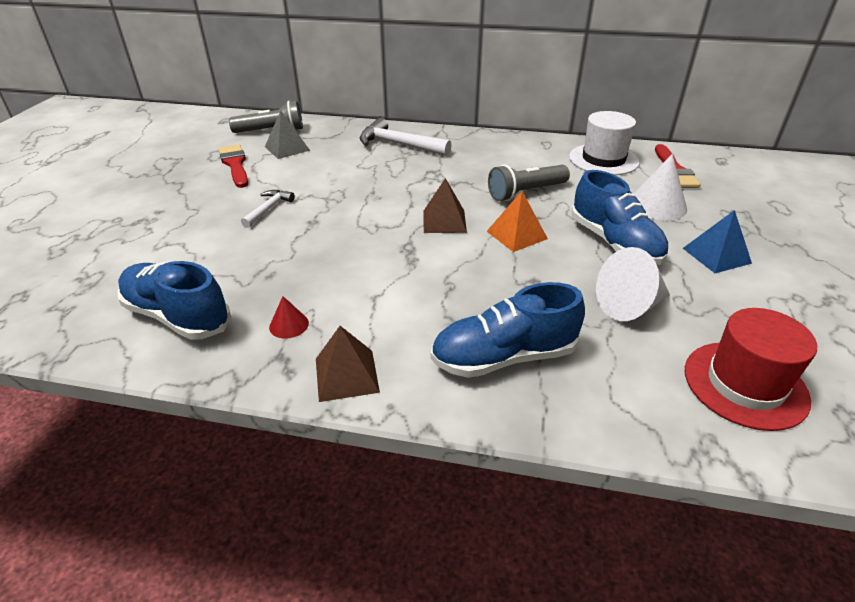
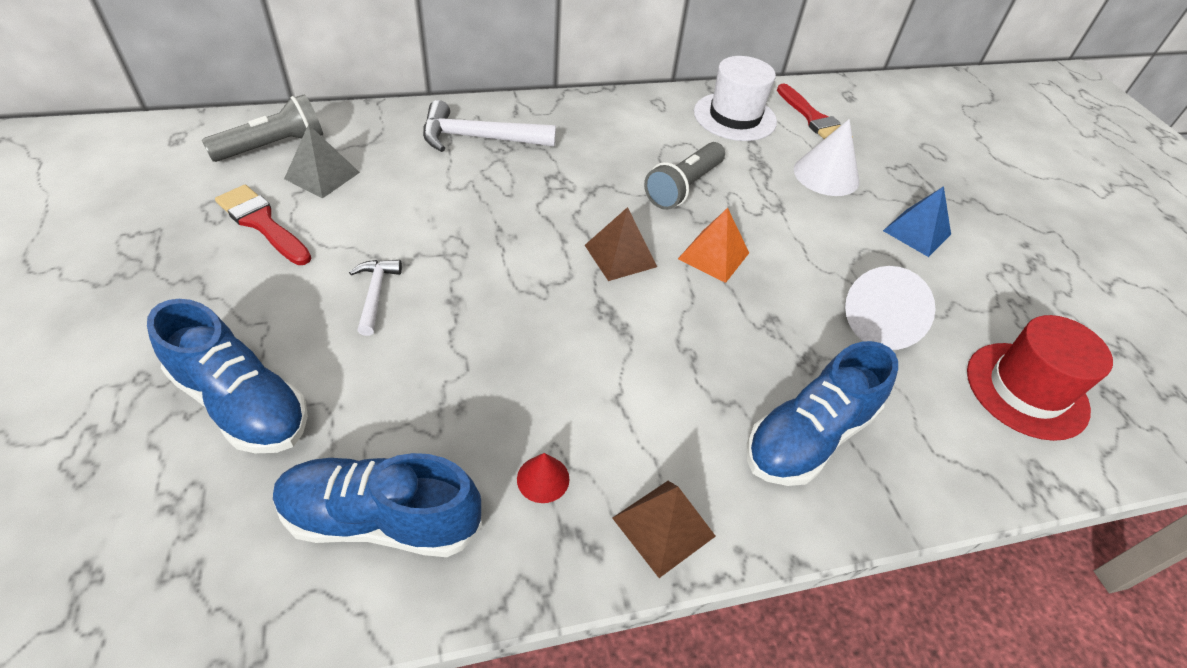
camera: 30 degrees left, 10 degrees up
blue shoe [571,170,669,265] -> blue shoe moved to [147,299,308,453]

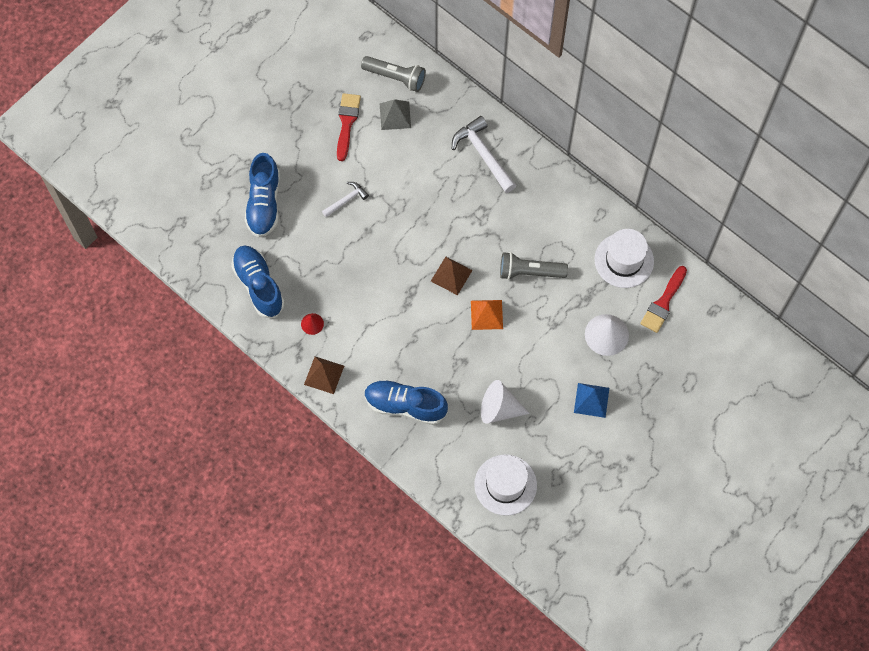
camera: 60 degrees right, 20 degrees up
red hat [967,315,1113,441] -> white hat [474,454,537,516]

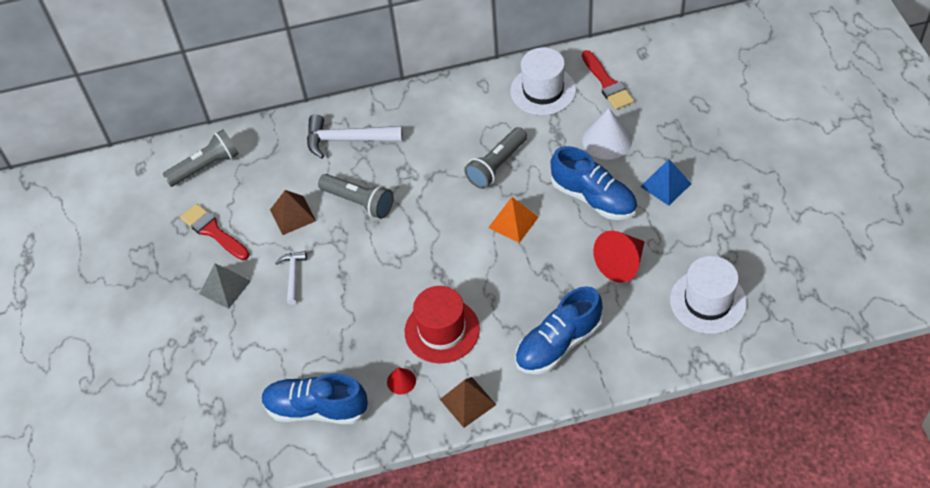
camera: 50 degrees left, 15 degrees down
blue shoe [245,153,280,237] -> blue shoe moved to [551,146,637,220]
grey pyramid [380,99,411,130] -> grey pyramid moved to [199,263,251,309]
brown pyramid [431,257,473,295] -> brown pyramid moved to [270,190,316,235]
white cone [481,380,530,424] -> red cone [593,231,645,283]
none -> grey flashlight [318,174,394,219]
none -> red hat [405,286,480,363]

